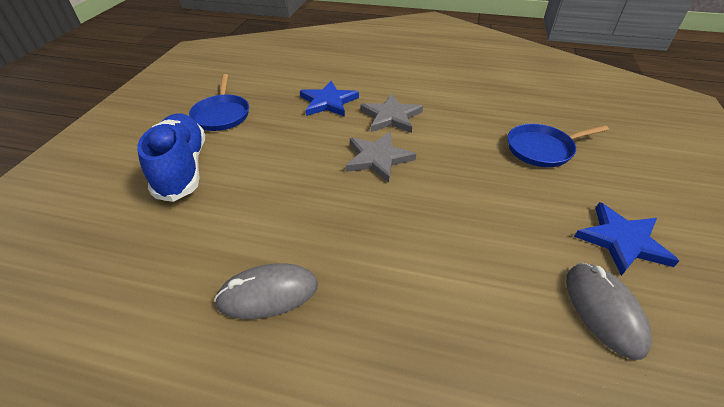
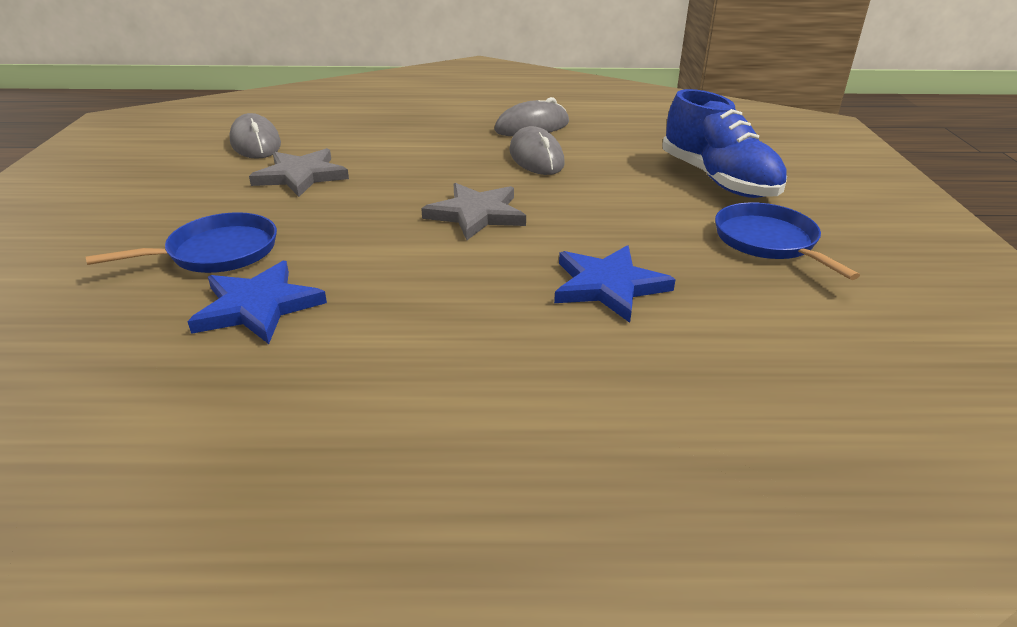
camera: 165 degrees right, 10 degrees down
grey star [360,94,423,133] -> grey star moved to [249,148,349,197]
blue star [574,202,679,276] -> blue star moved to [187,261,327,344]
none -> grey mouse [509,126,565,175]

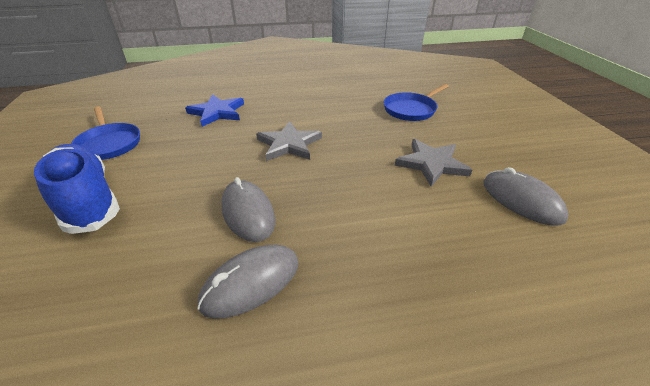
camera: 170 degrees right, 5 degrees up
blue star [187,261,327,344] -> none

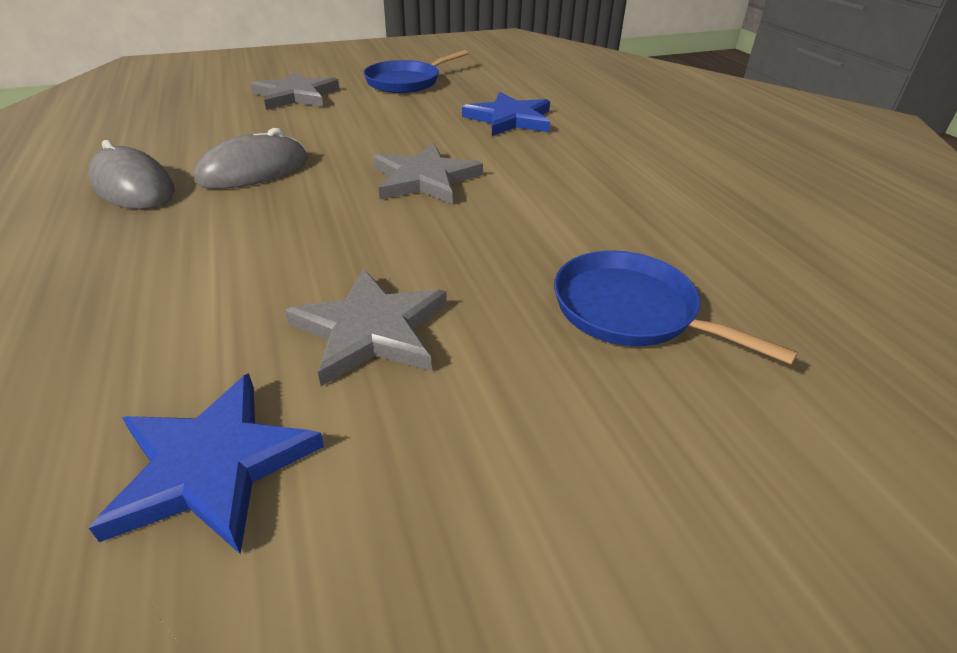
camera: 80 degrees right, 0 degrees up
blue shoe [34,144,120,234] -> grey star [251,71,339,110]
grey mouse [483,167,569,225] -> blue star [89,373,324,554]

